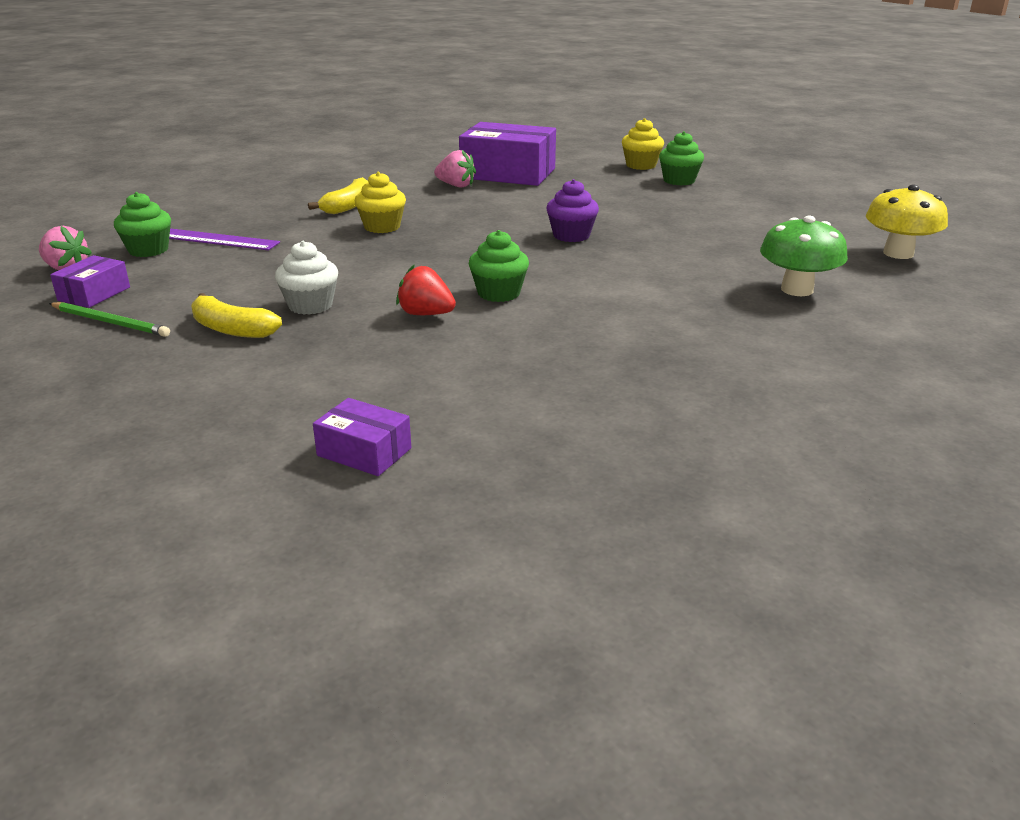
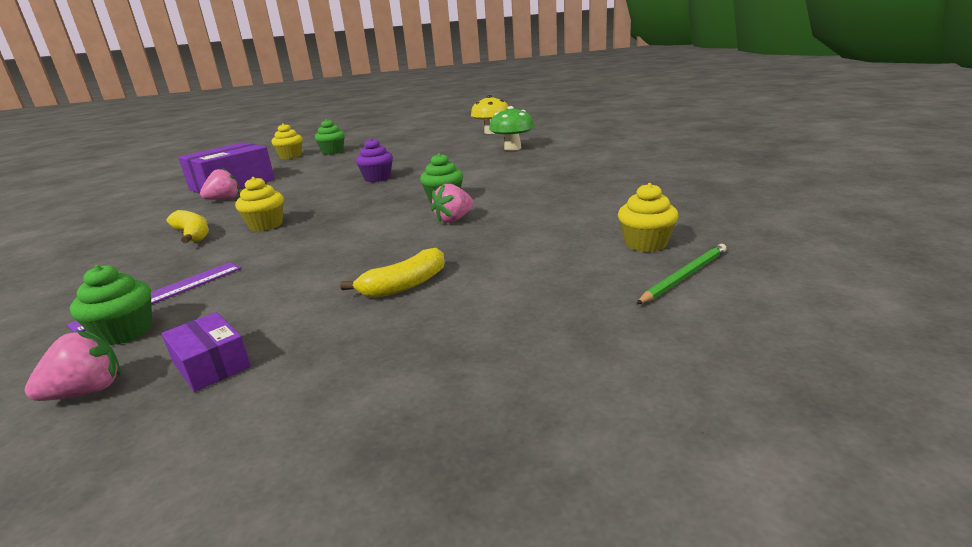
camera: 65 degrees left, 5 degrees down
green pencil [49,302,170,337] -> green pencil moved to [636,244,727,304]
white cupcake [275,241,338,315] -> none
purple box [313,398,411,476] -> yellow cupcake [618,183,678,252]
red strawberry [396,264,456,315] -> pink strawberry [431,184,473,223]

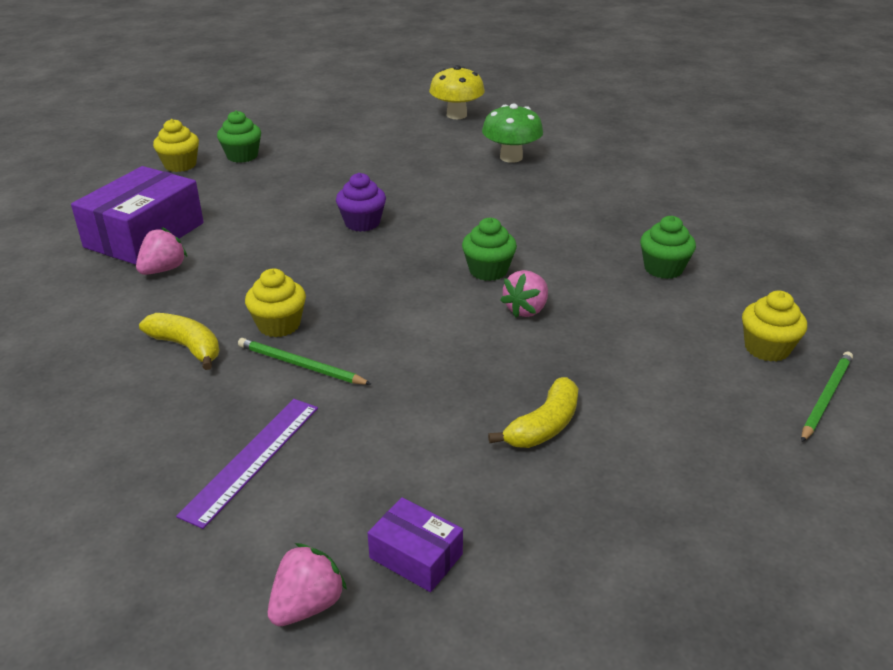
camera: 15 degrees left, 10 degrees up
green cupcake [70,265,152,346] -> green cupcake moved to [640,216,696,279]
none -> green pencil [238,338,371,385]

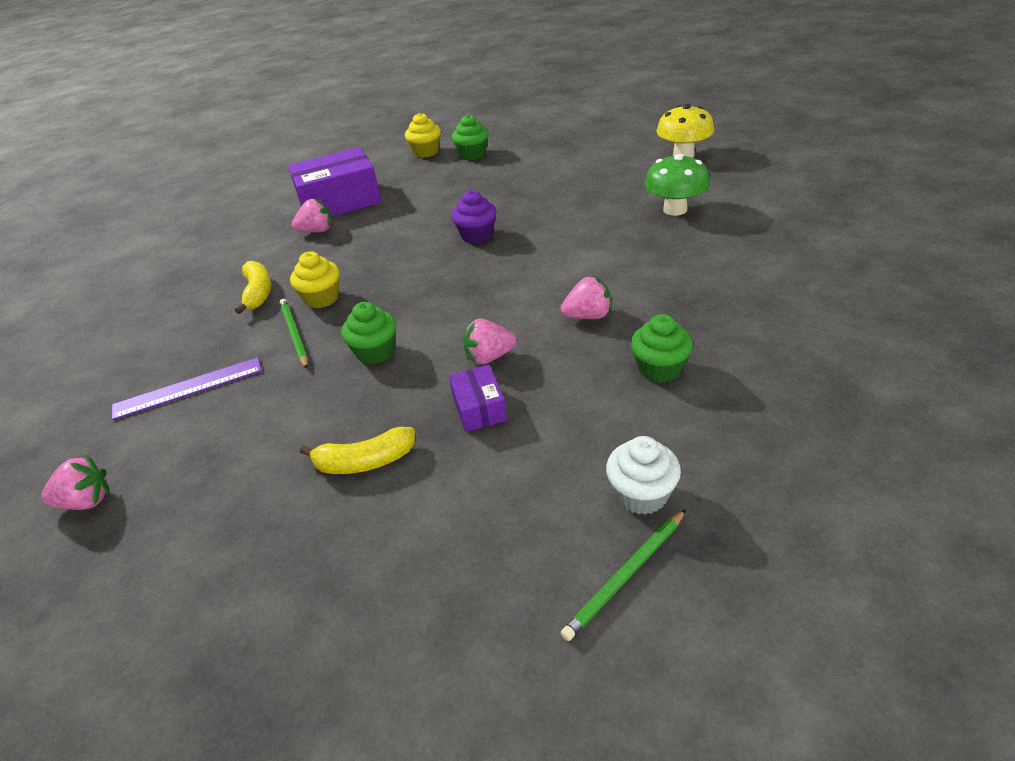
camera: 45 degrees right, 5 degrees up
purple box [368,497,463,592] -> purple box moved to [449,365,507,432]
green cupcake [462,217,517,281] -> green cupcake moved to [341,302,396,364]
yellow cupcake [742,291,807,362] -> white cupcake [606,436,681,515]
green pencil [801,351,853,442] -> green pencil turned 150 degrees clockwise [561,509,686,641]
none -> pink strawberry [560,276,612,319]

